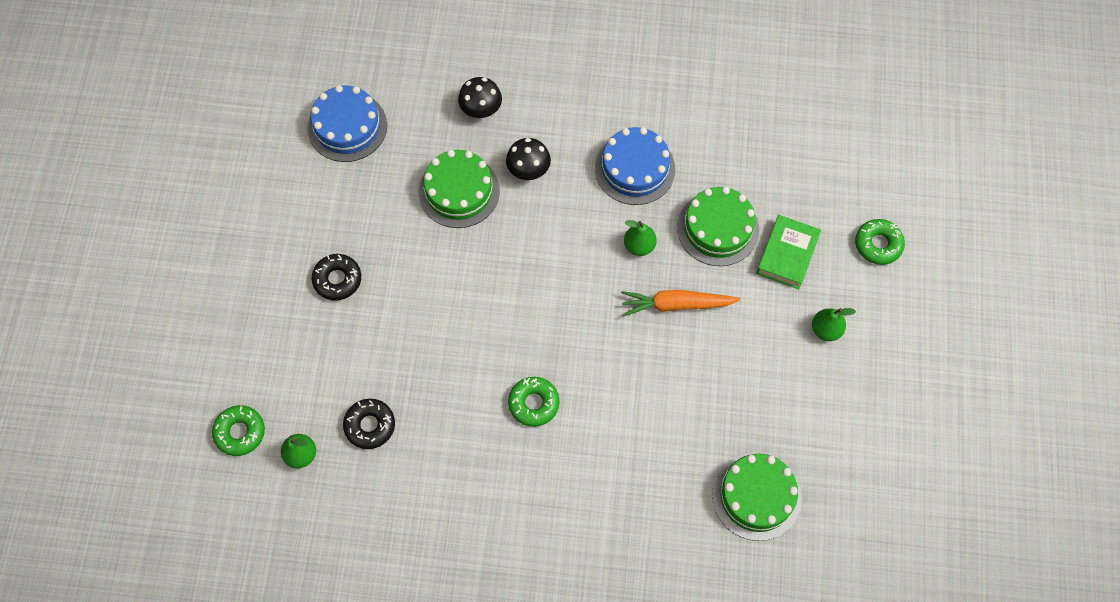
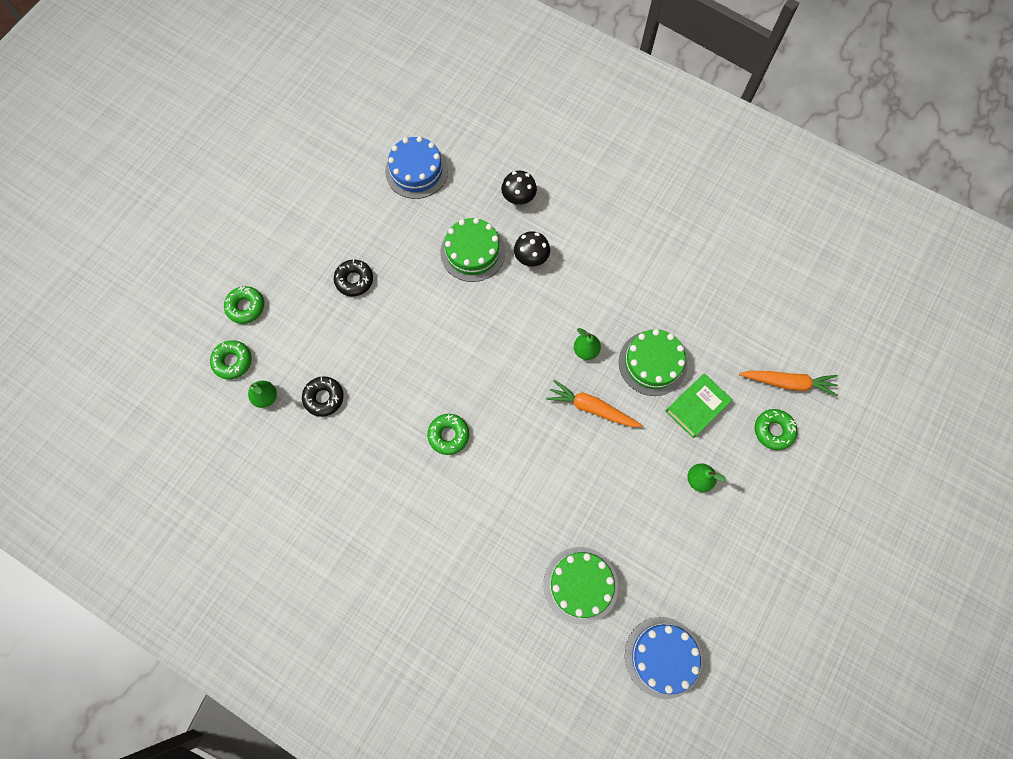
camera: 25 degrees right, 5 degrees up
blue cake [595,127,675,205] -> blue cake moved to [625,617,702,699]
none -> green donut [224,286,264,324]
none -> orange carrot [739,371,838,396]

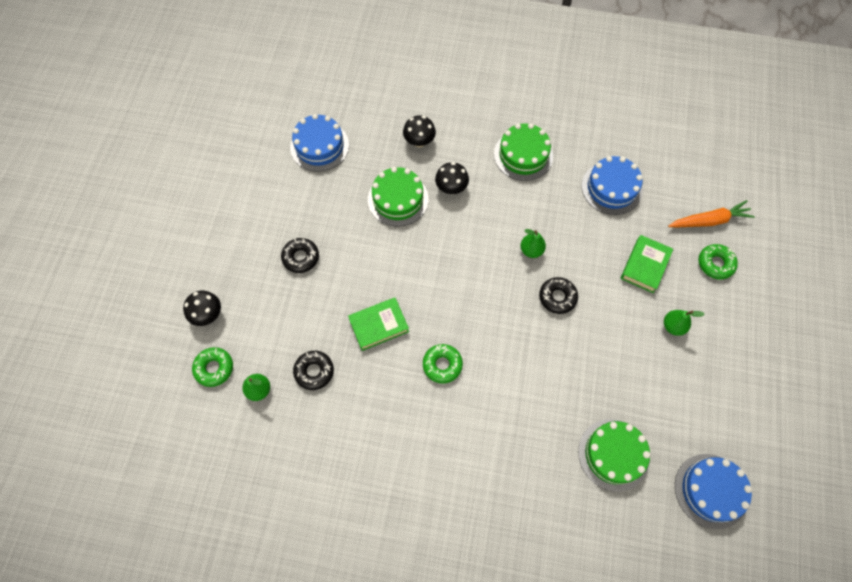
camera: 20 degrees left, 5 degrees down
green donut [224,286,264,324] -> black mushroom [183,291,221,326]
orange carrot [546,380,643,427] -> black donut [539,277,578,314]
green cake [619,329,687,396] -> green cake moved to [494,123,553,181]
none -> green book [348,297,409,351]
none -> blue cake [582,156,643,215]

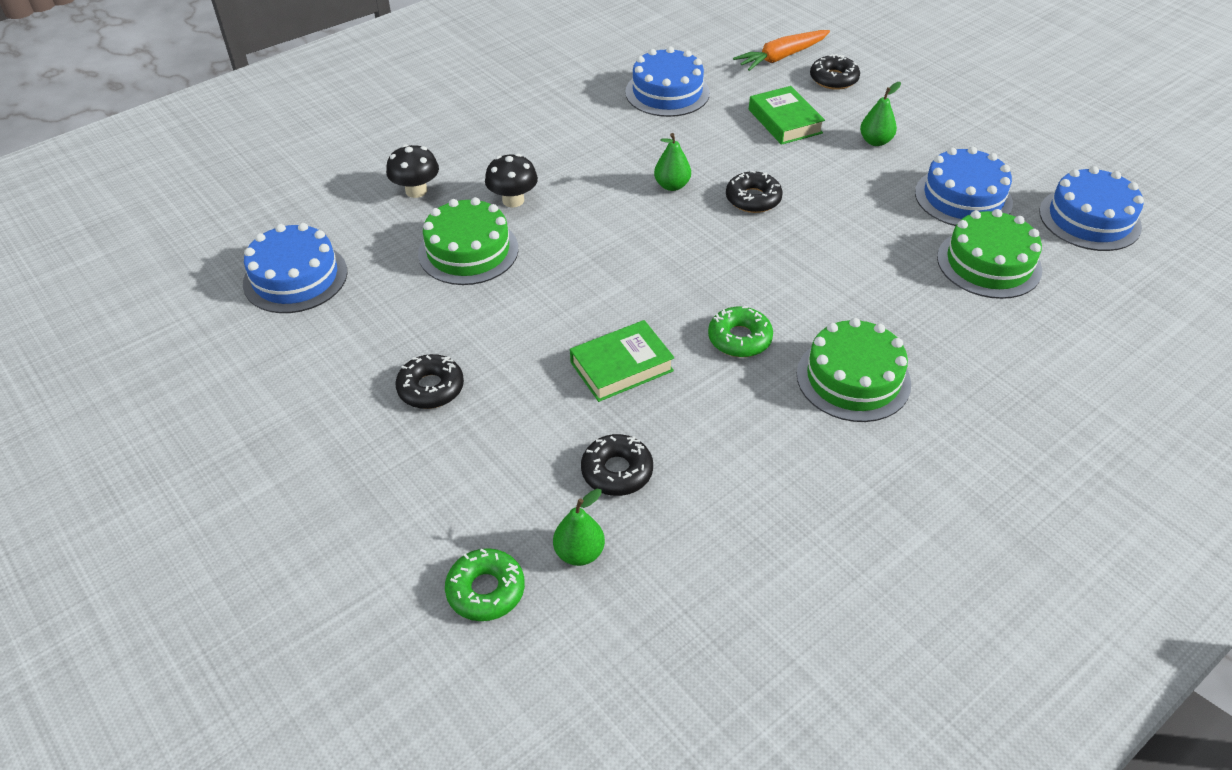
camera: 50 degrees left, 20 degrees down
black mushroom [183,291,221,326] -> none
green book [348,297,409,351] -> green book turned 45 degrees clockwise [570,320,674,402]
green cake [494,123,553,181] -> green cake moved to [797,318,911,422]
orange carrot [668,200,755,227] -> orange carrot turned 150 degrees counterclockwise [733,30,830,71]
green donut [698,244,738,280] -> black donut [810,54,860,90]
none -> blue cake [915,147,1013,226]

